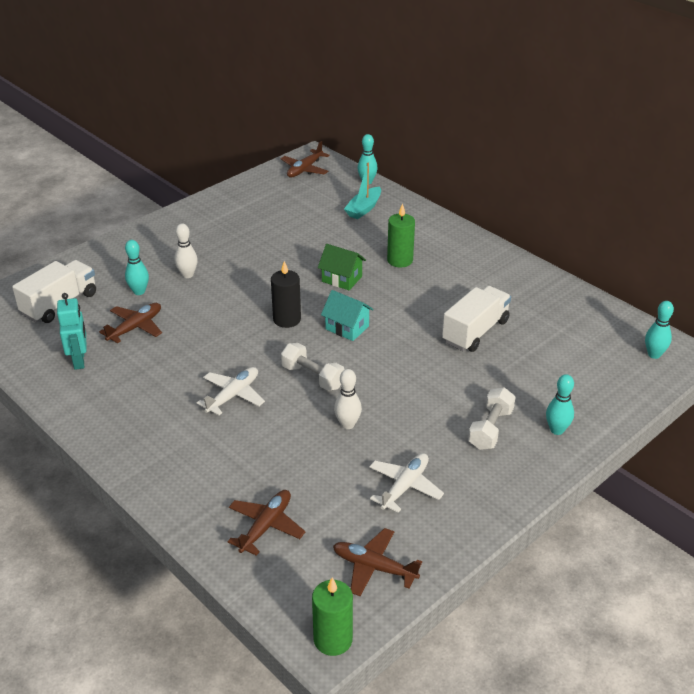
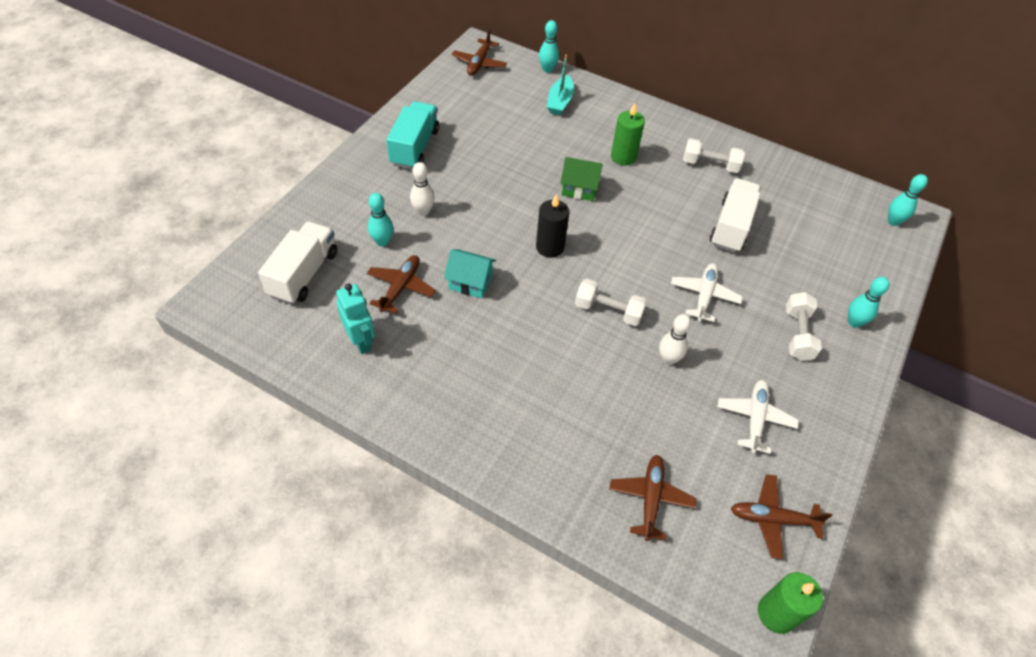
camera: 20 degrees left, 15 degrees up
white plane [197,367,265,415] -> white plane moved to [671,263,743,322]
turquoise house [321,290,374,341] -> turquoise house moved to [444,249,496,298]
none -> turquoise truck [387,101,439,169]
none -> white dumbbell [683,138,745,173]

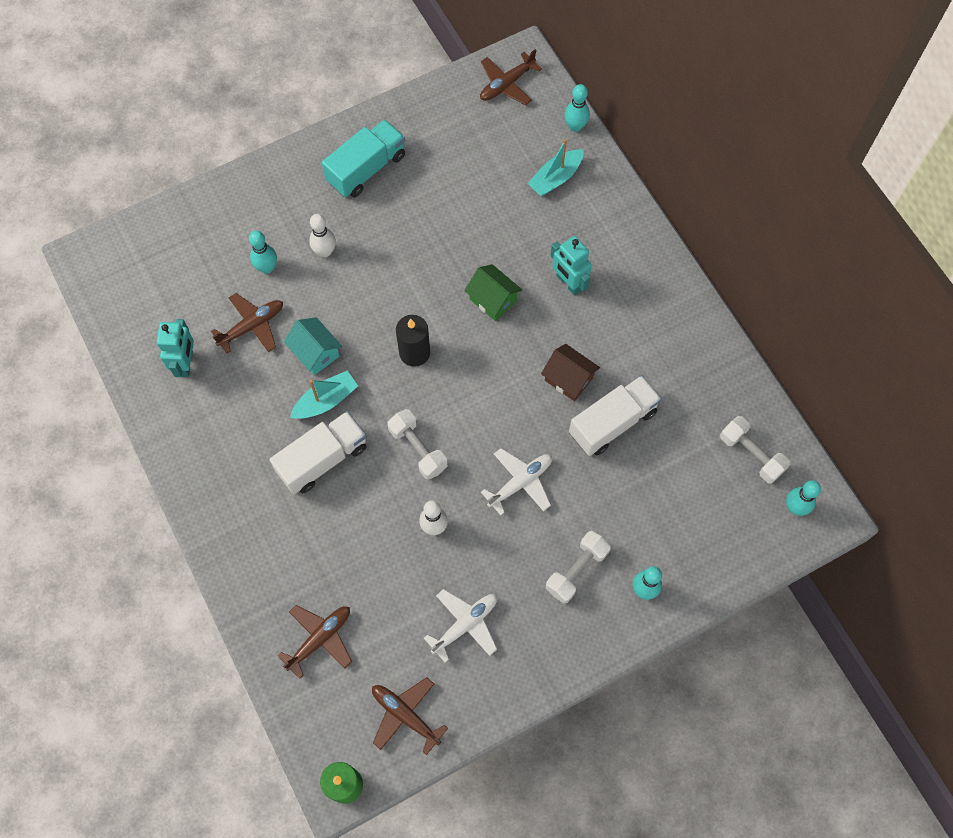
camera: 35 degrees right, 15 degrees up
white truck [258,221,337,304] -> white truck moved to [270,411,367,494]
green candle [611,103,645,166] -> turquoise robot [550,236,592,295]
white dumbbell [683,138,745,173] -> white dumbbell moved to [720,416,790,484]
none -> turquoise boat [290,371,358,419]
none -> brown house [541,344,600,401]

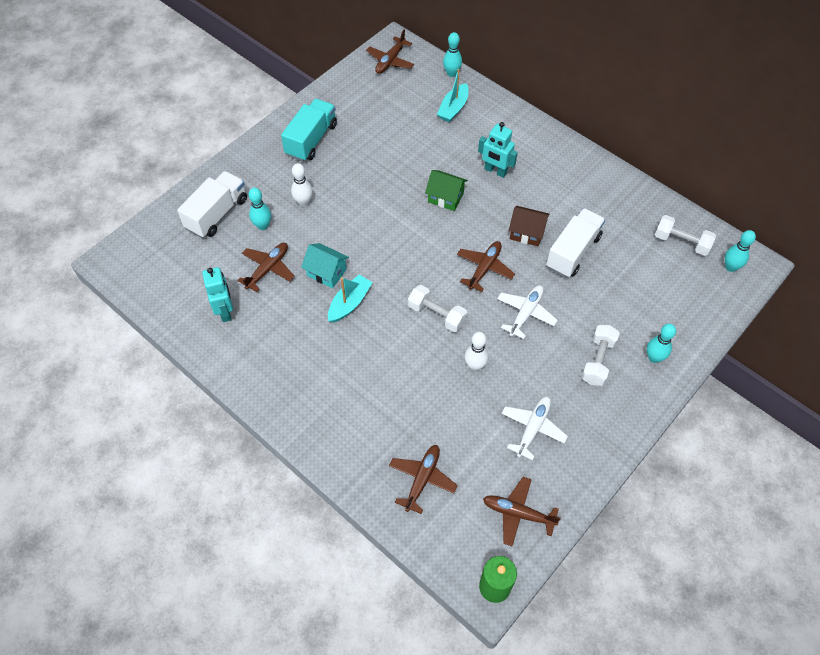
camera: 20 degrees left, 10 degrees down
white truck [270,411,367,494] -> white truck moved to [177,171,247,238]
black candle [396,315,430,367] -> none
none -> brown plane [457,241,515,292]

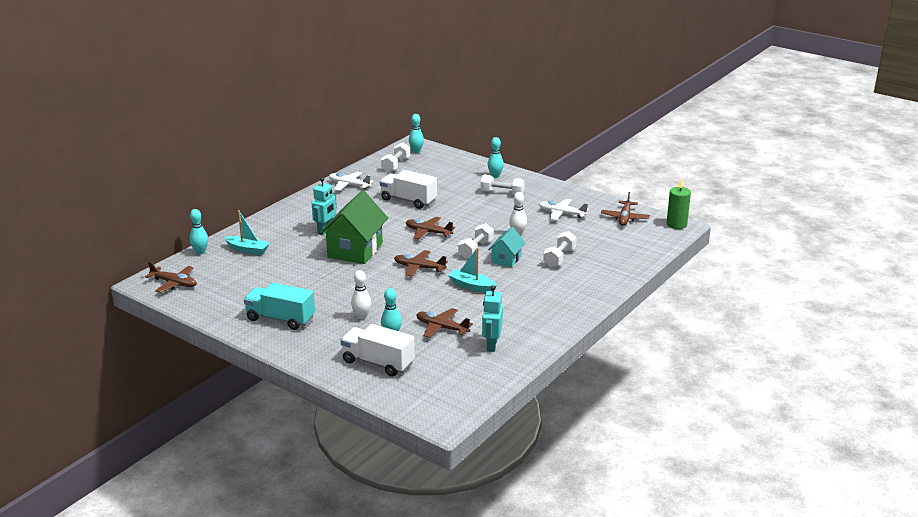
camera: 95 degrees left, 30 degrees down
turquoise robot [202,267,233,322] -> turquoise robot turned 60 degrees counterclockwise [482,285,503,352]
turquoise house [301,243,349,288] -> turquoise house moved to [488,227,525,267]
brown plane [389,445,458,514] -> brown plane moved to [394,250,448,277]
green house [425,170,468,211] -> green house [319,190,388,264], size x1.85
white plane [497,285,558,339] -> white plane moved to [329,171,373,191]
brown house [508,206,549,246] -> none
none -> white dumbbell [543,231,577,268]

